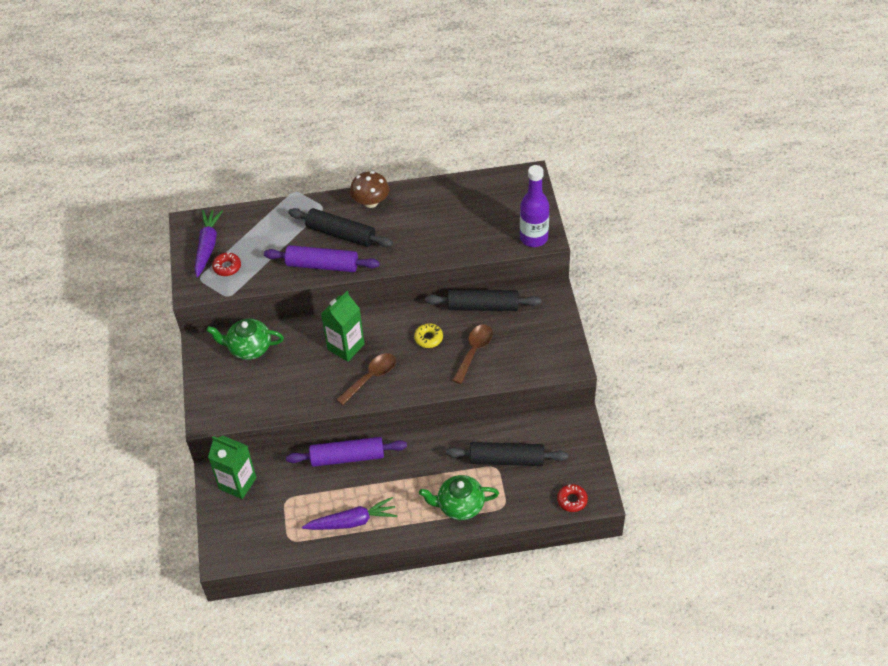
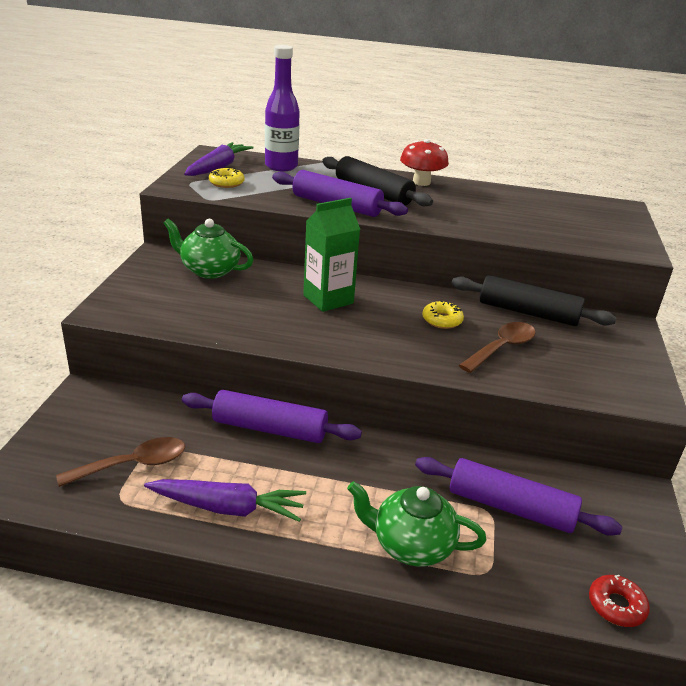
camera: 15 degrees right, 20 degrees down
green carton [208,436,257,499] -> none
red donut [212,252,241,276] -> yellow donut [209,168,245,188]
brown spoon [336,353,396,405] -> brown spoon moved to [56,437,185,487]
brown mushroom [350,171,390,208] -> red mushroom [400,139,449,186]
black rolling pin [446,442,568,466] -> purple rolling pin [415,457,622,536]
purple bottle [520,165,549,247] -> purple bottle moved to [265,45,300,171]

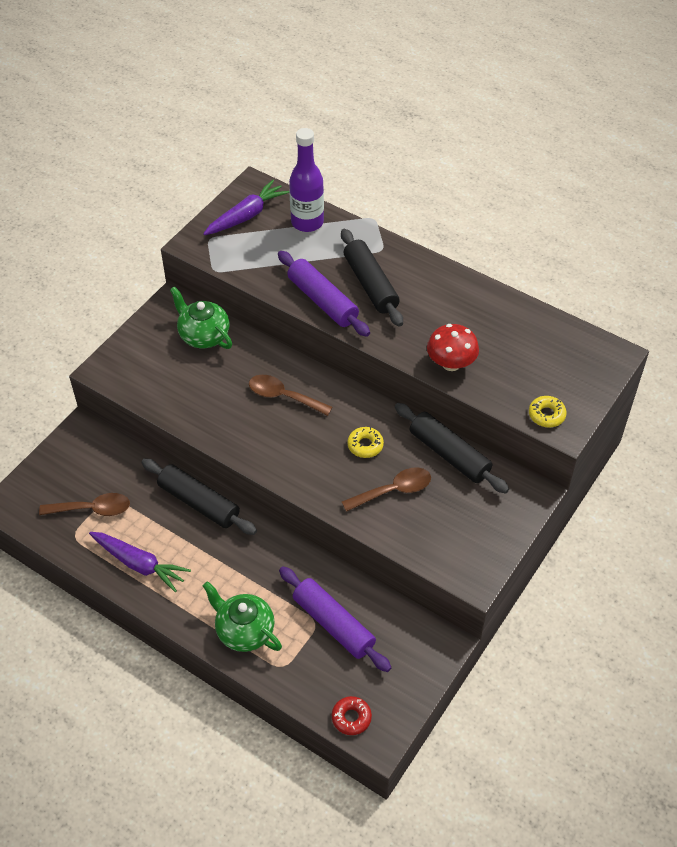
camera: 25 degrees right, 20 degrees up
purple rolling pin [182,390,362,443] -> black rolling pin [141,459,257,535]
yellow donut [209,168,245,188] -> yellow donut moved to [529,396,567,428]
green carton [303,198,360,312] -> brown spoon [249,375,333,416]
red mushroom [400,139,449,186] -> red mushroom moved to [427,324,479,371]

